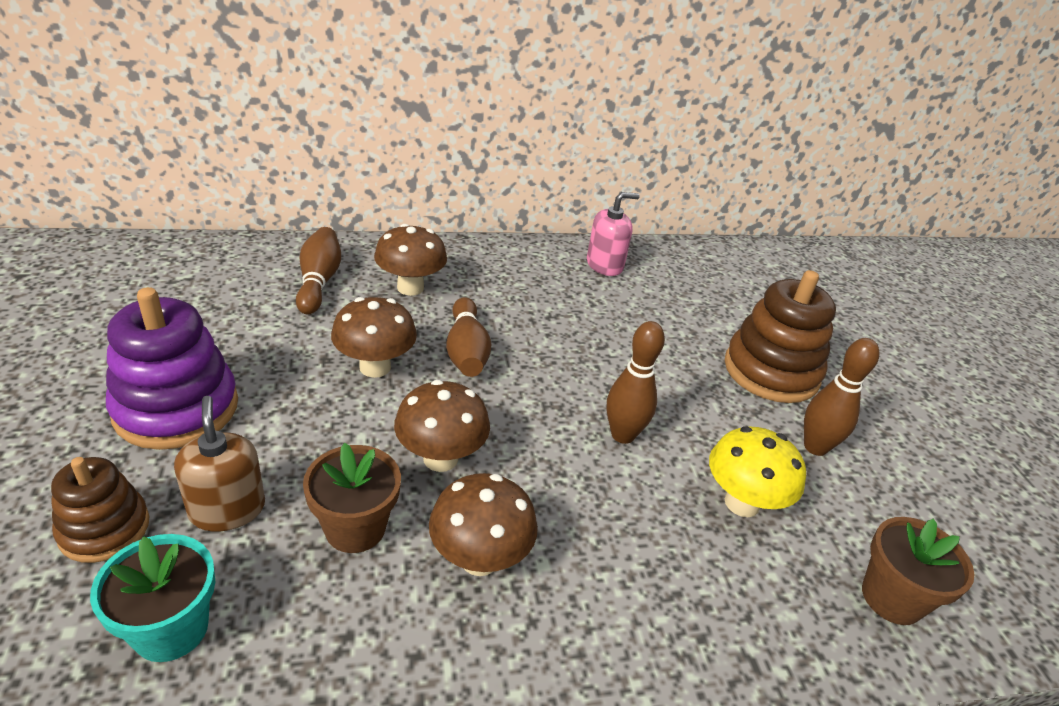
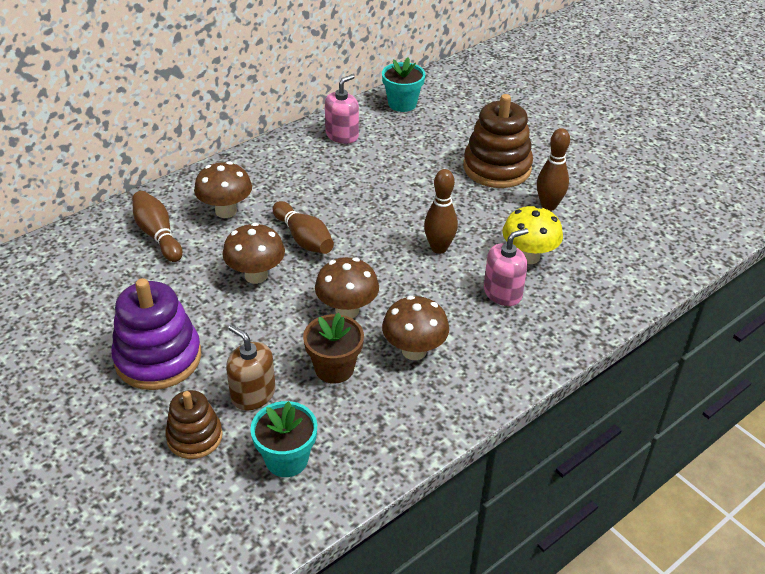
camera: 25 degrees left, 5 degrees up
brown flower pot [862,517,975,625] -> none
none -> turquoise flower pot [382,57,425,112]
none -> pink soap dispenser [484,228,529,306]

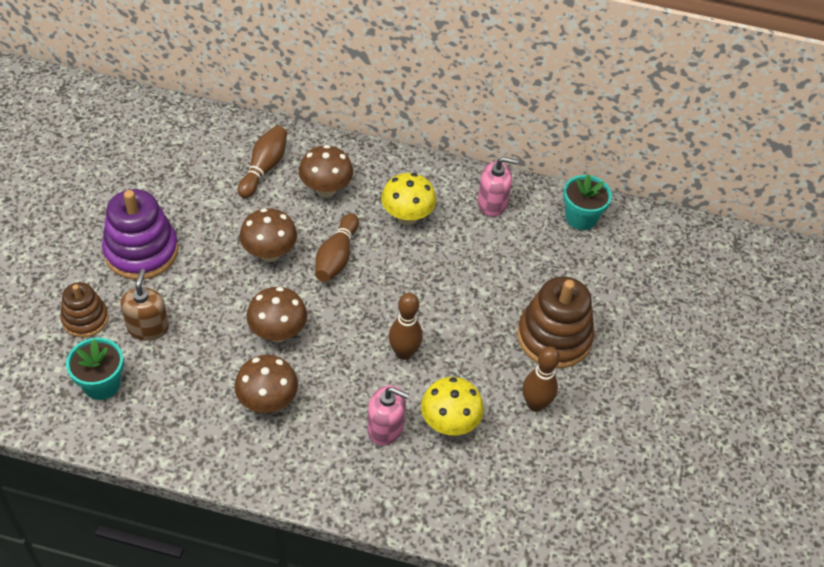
camera: 50 degrees right, 10 degrees up
brown flower pot [303,313,364,384] -> none
none -> yellow mushroom [381,173,436,225]

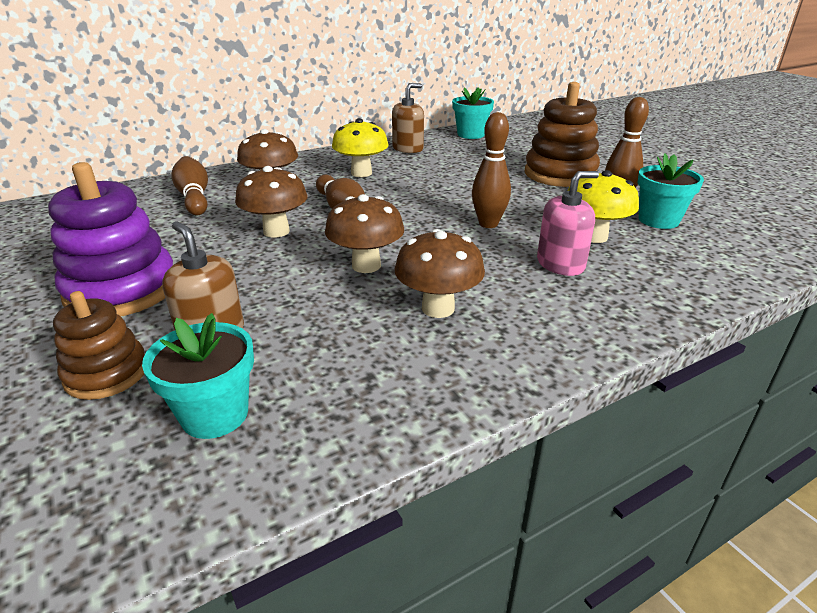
camera: 40 degrees left, 20 degrees down
pink soap dispenser [477,157,519,217] -> brown soap dispenser [392,83,424,153]
none -> turquoise flower pot [637,153,704,229]

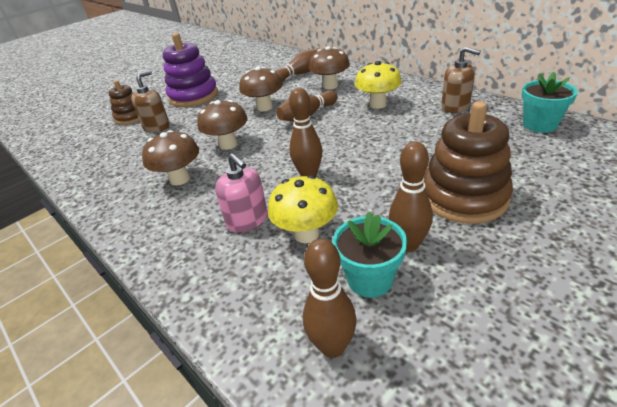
camera: 80 degrees right, 5 degrees up
turquoise flower pot [142,313,254,439] -> none
none -> brown bowling pin [303,238,357,358]

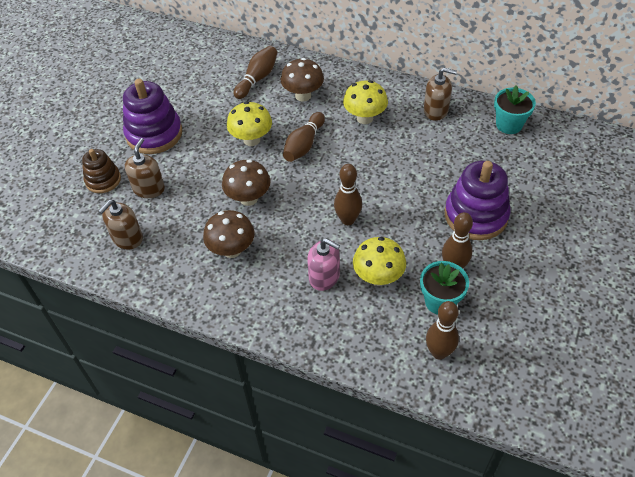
camera: 25 degrees left, 15 degrees up
brown mushroom [239,67,283,112] -> yellow mushroom [227,101,272,146]
brown stacking toy [424,101,513,224] -> purple stacking toy [445,161,510,240]
none -> brown soap dispenser [99,200,143,250]

